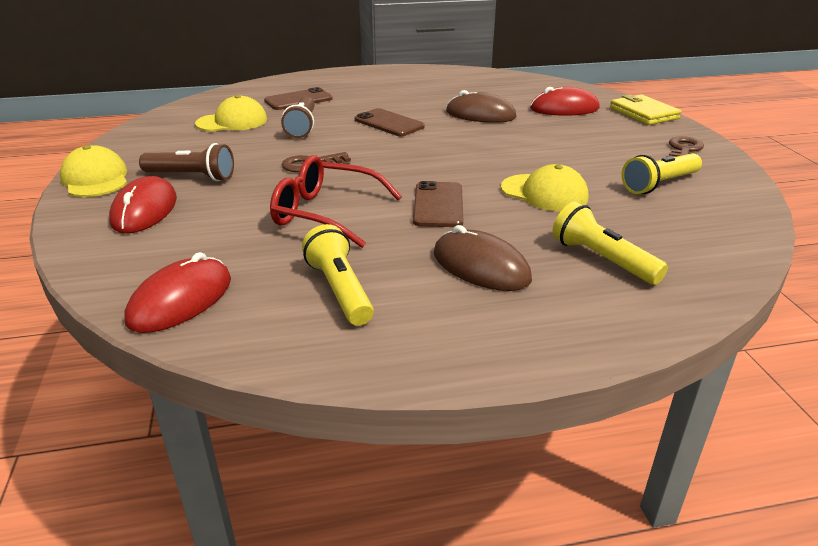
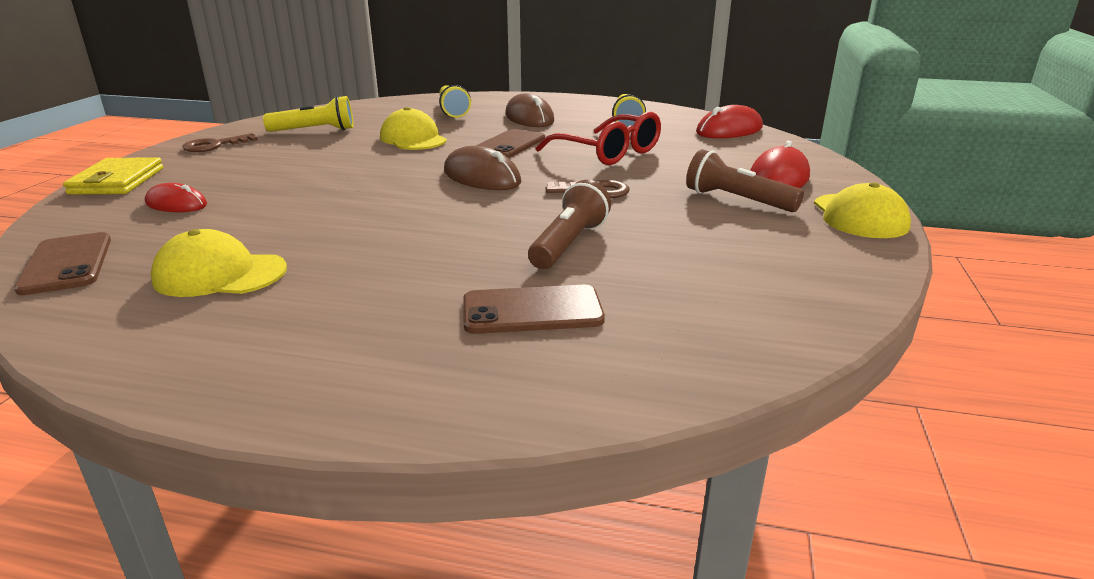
camera: 155 degrees left, 5 degrees down
yellow cap [195,95,267,132] -> yellow cap moved to [151,229,287,297]
brown phone [355,108,425,136] -> brown phone moved to [14,232,111,295]
brown mouse [446,90,516,123] -> brown mouse moved to [444,146,521,190]
red mouse [530,87,600,116] -> red mouse [145,183,207,212], size x0.64

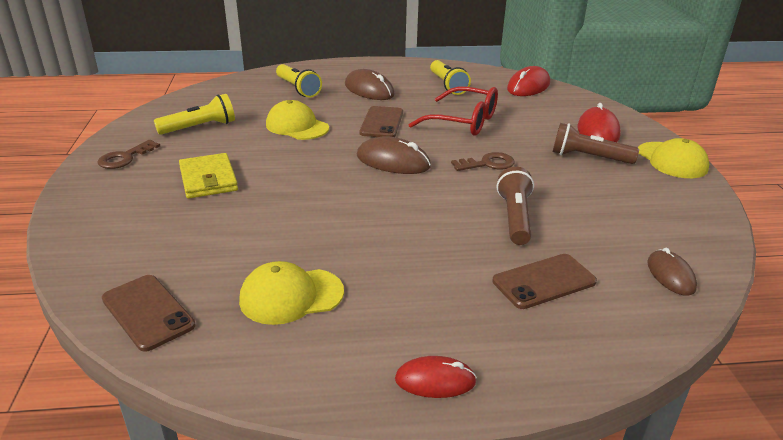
camera: 20 degrees left, 5 degrees up
yellow wallet [63,157,163,195] -> yellow wallet moved to [179,153,238,199]
red mouse [145,183,207,212] -> red mouse moved to [395,356,477,398]
none -> brown mouse [647,248,697,296]

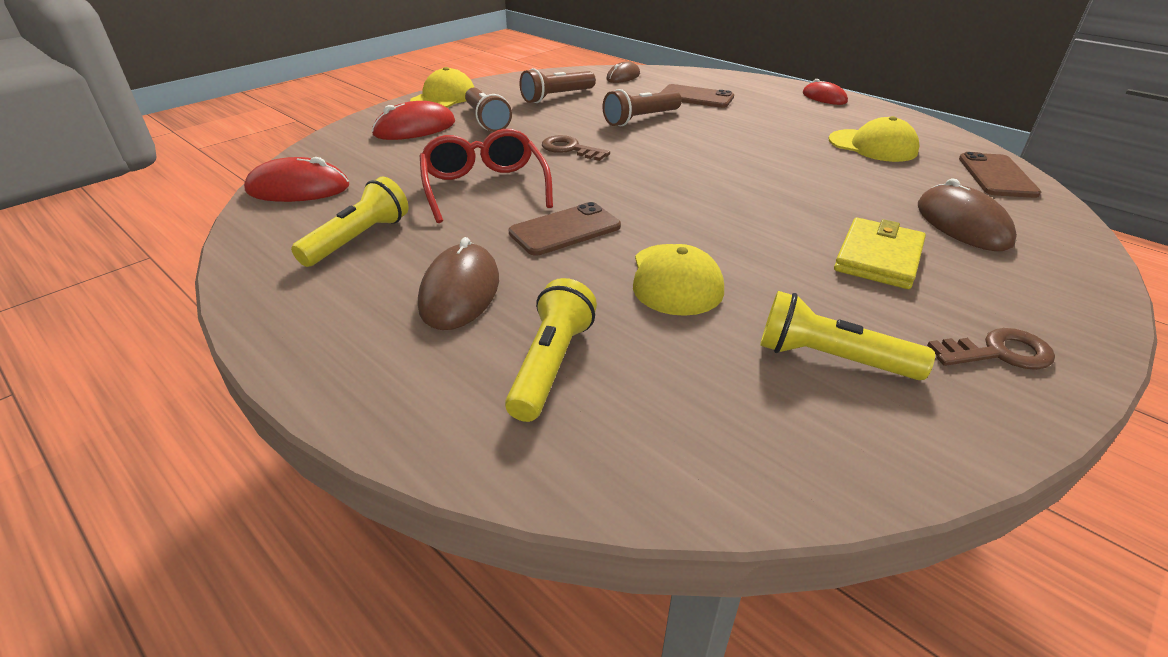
camera: 130 degrees left, 5 degrees up
brown mouse [357,136,431,174] -> brown mouse moved to [918,178,1017,251]
none -> brown flashlight [519,68,596,103]

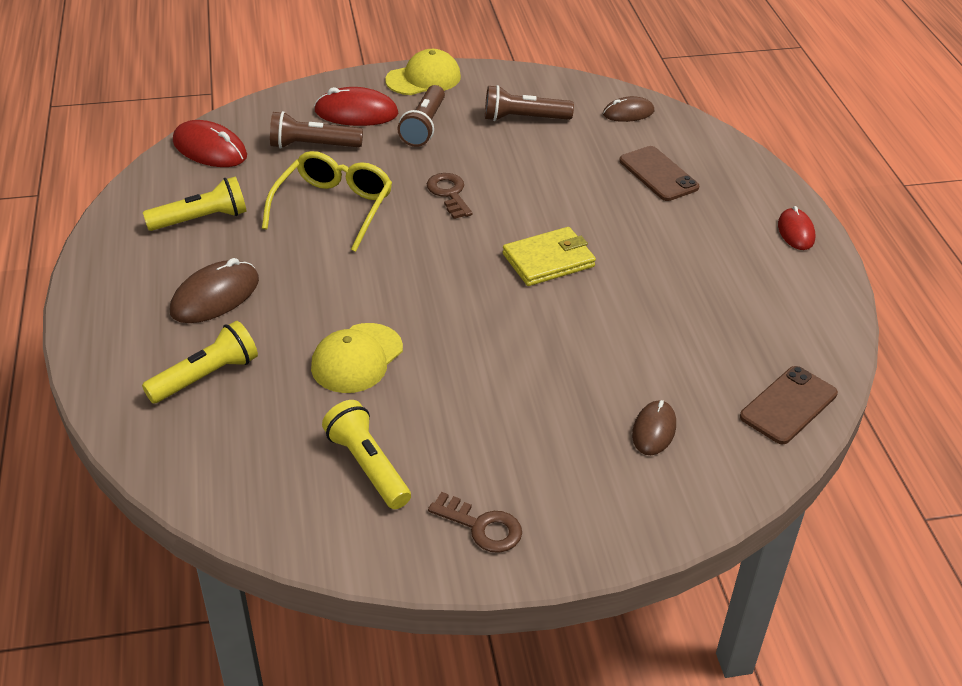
camera: 35 degrees right, 5 degrees up
red glasses [420,129,553,223] -> yellow glasses [262,151,392,252]
brown phone [509,202,621,256] -> none
brown flashlight [603,89,682,126] -> brown flashlight moved to [270,111,363,149]
yellow cap [828,116,920,162] -> none
yellow wallet [834,218,926,289] -> yellow wallet moved to [503,227,596,286]
brown mouse [918,178,1017,251] -> brown mouse [632,400,676,455], size x0.64

